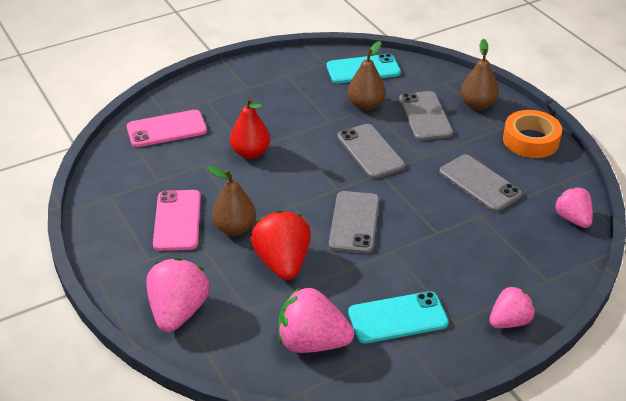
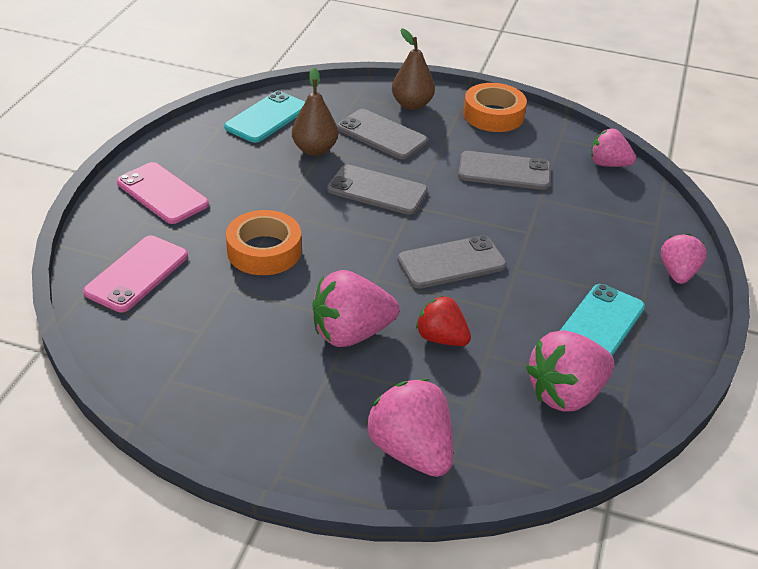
camera: 45 degrees left, 0 degrees up
pink phone [153,190,201,251] -> pink phone moved to [117,162,209,224]
brown pear [208,166,256,236] -> pink strawberry [312,270,399,347]
red pear [230,98,270,159] -> orange tape [226,210,301,275]
red strawberry [251,210,311,280] -> red strawberry [416,296,471,346], size x0.64
grey phone [329,191,379,253] -> grey phone turned 75 degrees counterclockwise [397,235,507,289]

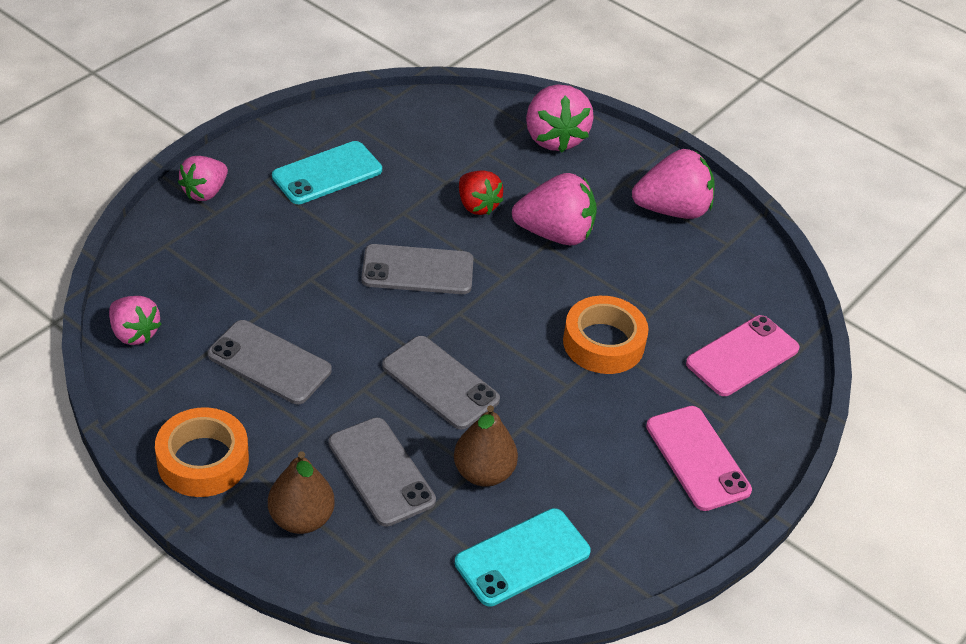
camera: 160 degrees left, 5 degrees up
pink strawberry [526,330,615,412] -> pink strawberry moved to [632,149,715,219]

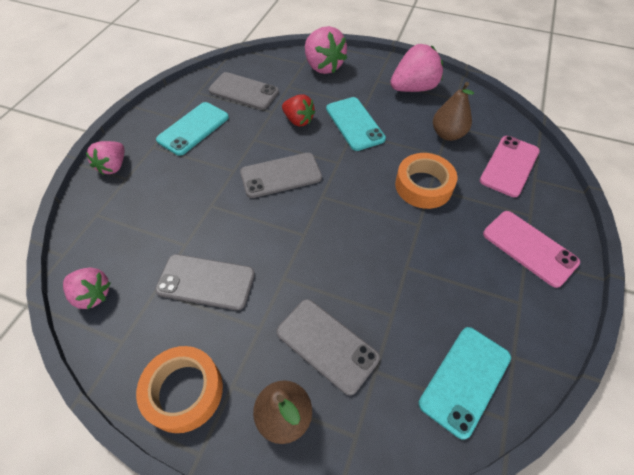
camera: 15 degrees left, 10 degrees up
grey phone [382,336,500,430] -> grey phone moved to [209,72,279,110]
brown pear [454,405,518,487] -> brown pear moved to [433,82,474,141]
pink strawberry [512,173,597,245] -> turquoise phone [326,97,386,151]

